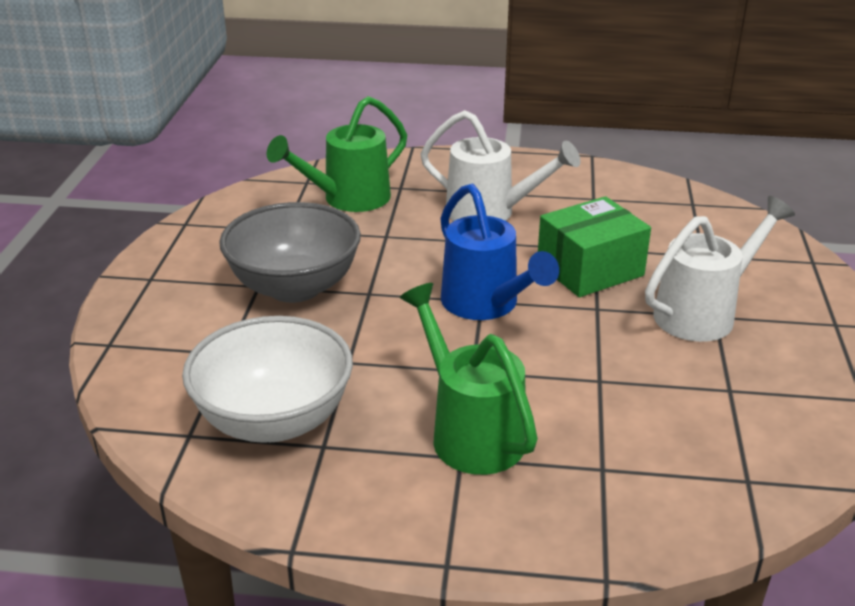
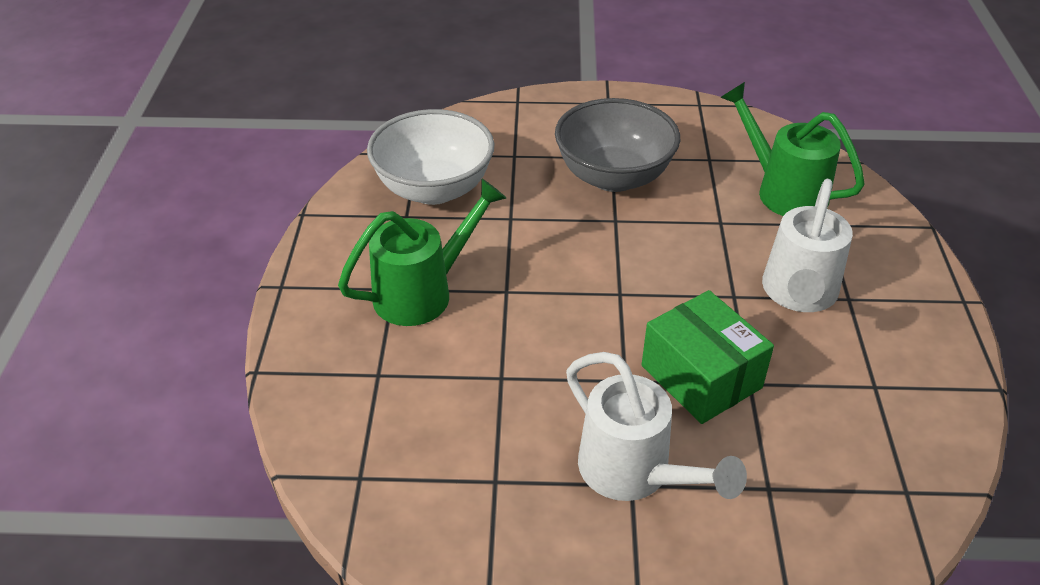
camera: 85 degrees right, 10 degrees up
blue watering can [440,184,559,320] -> none

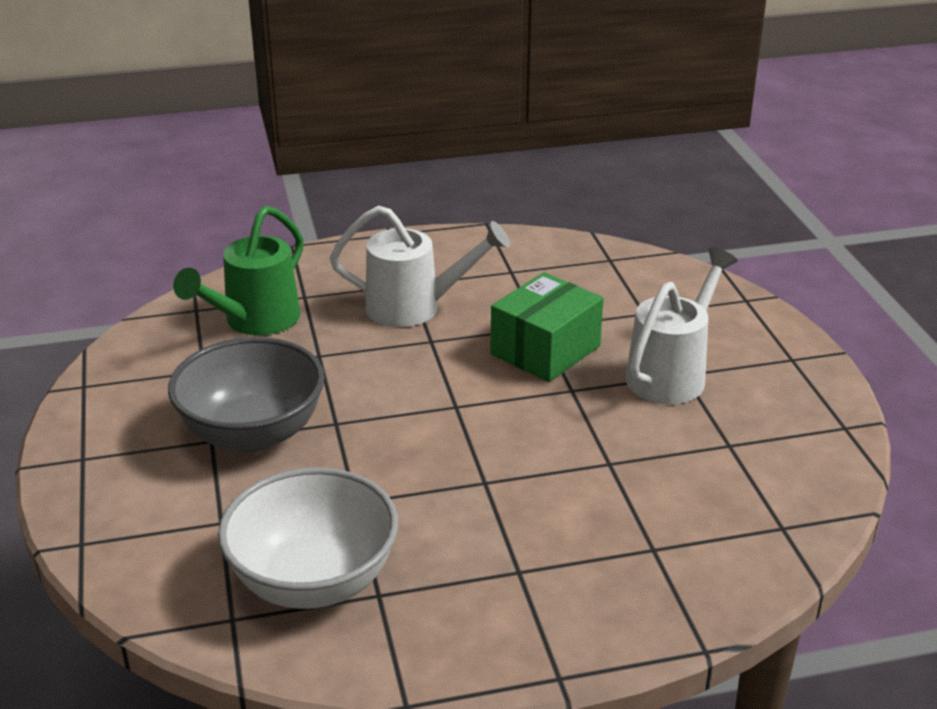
camera: 105 degrees left, 10 degrees down
green watering can [338,179,506,326] -> none

